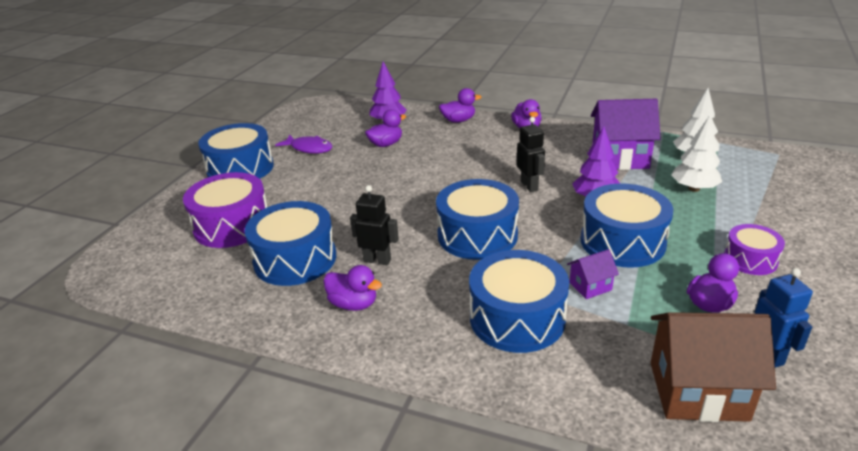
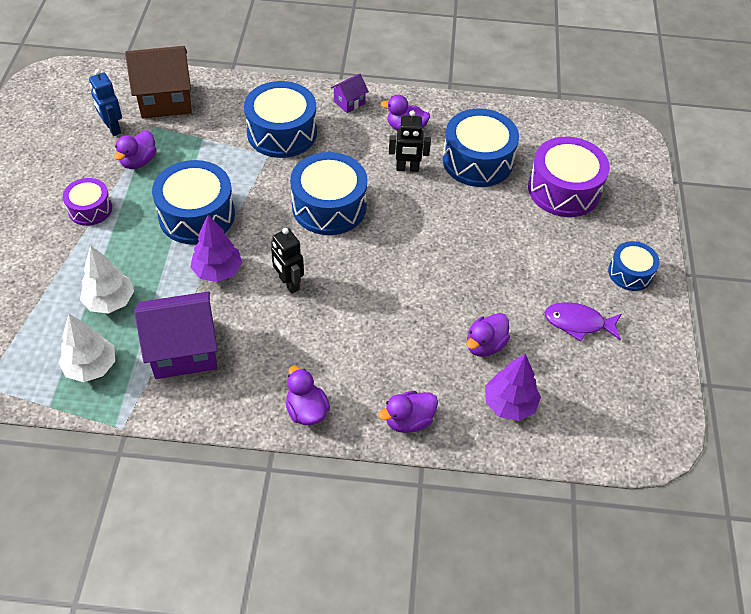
camera: 160 degrees right, 20 degrees up
blue drum [198,123,274,179] -> blue drum [608,241,659,291], size x0.57
purple house [567,249,619,299] -> purple house moved to [331,74,369,113]

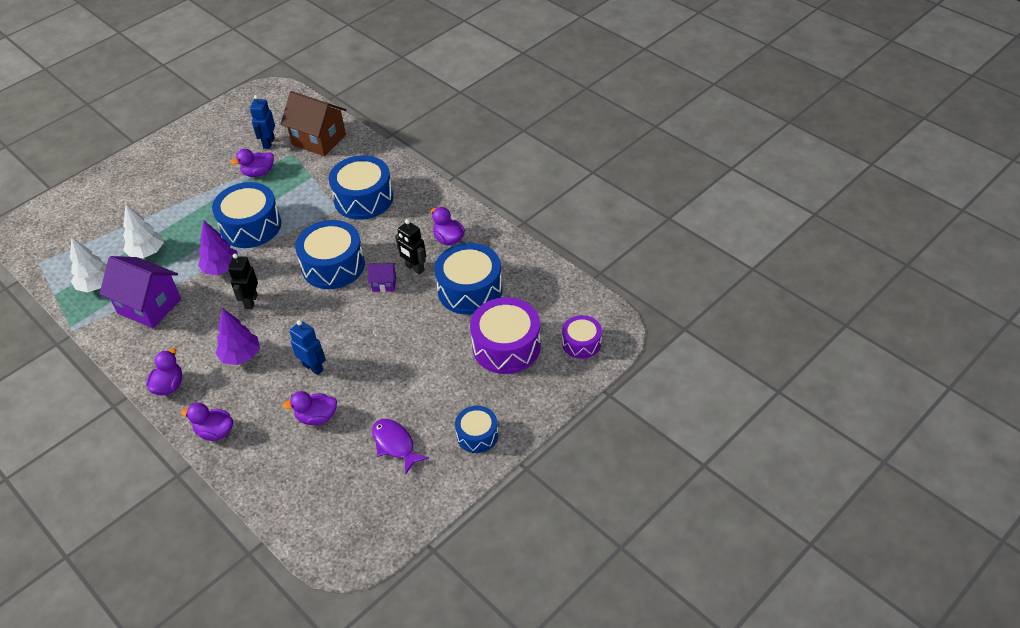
camera: 45 degrees right, 5 degrees down
purple drum [63,178,112,226] -> purple drum moved to [562,315,602,359]
purple house [331,74,369,113] -> purple house moved to [368,263,396,292]
purple tree [485,354,541,421] -> purple tree moved to [216,308,260,365]
none -> blue robot [289,320,326,375]

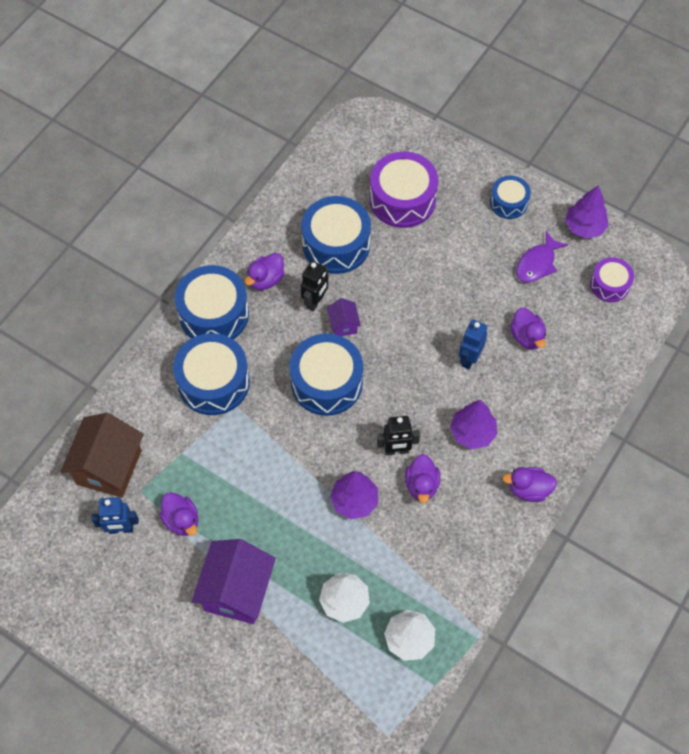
camera: 105 degrees left, 15 degrees up
purple house [100,256,181,328] -> purple house moved to [192,539,276,624]
purple duck [181,403,233,441] -> purple duck moved to [405,454,440,503]
blue drum [212,182,281,248] -> blue drum moved to [175,265,249,339]
purple drum [562,315,602,359] -> purple drum moved to [590,257,634,302]
none -> purple tree [565,185,609,238]

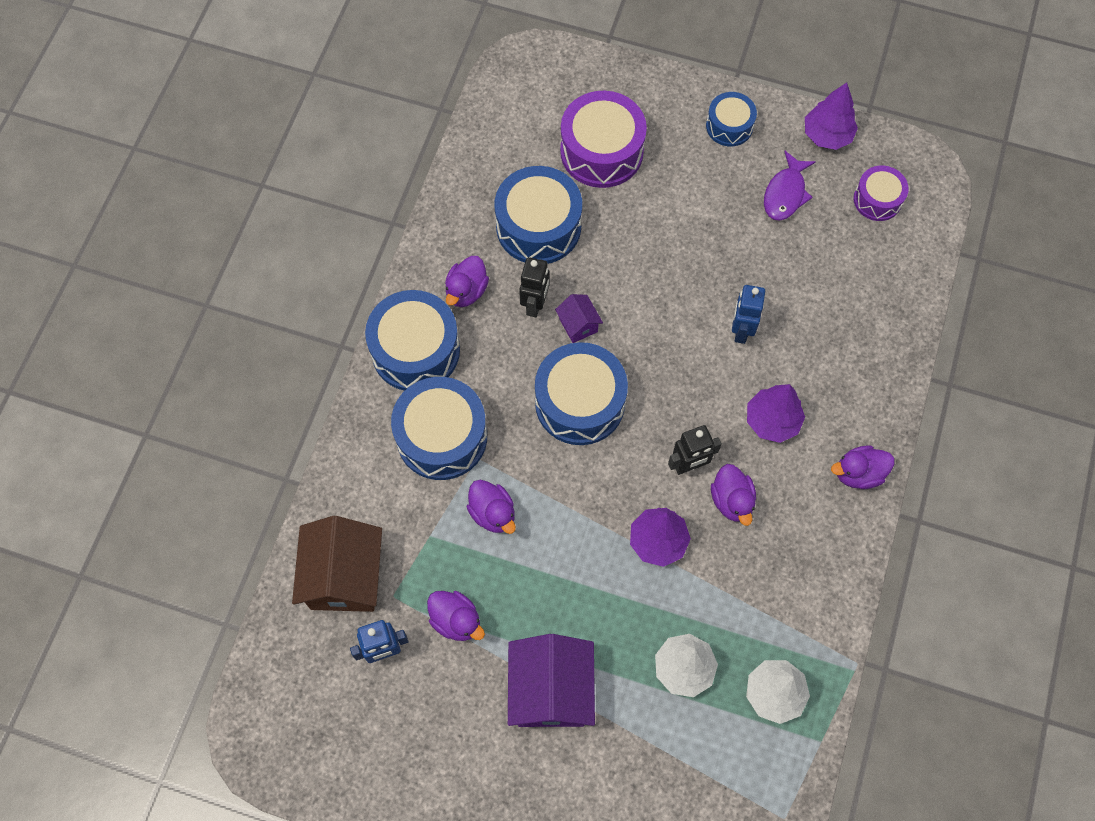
camera: 15 degrees left, 5 degrees up
purple duck [510,308,546,350] -> purple duck moved to [467,480,516,534]

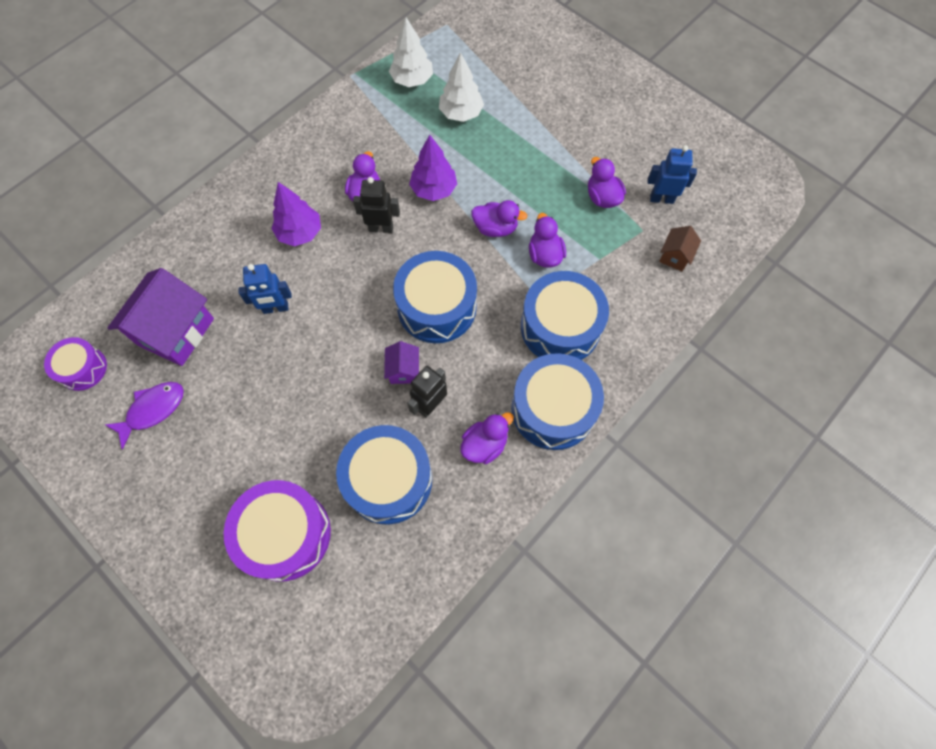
camera: 155 degrees left, 0 degrees up
brown house [292,516,382,612] -> brown house [659,226,701,271], size x0.48
purple house [508,634,595,727] -> purple house moved to [107,268,214,366]
blue drum [706,92,757,146] -> none
blue robot [732,285,765,344] -> blue robot turned 45 degrees clockwise [238,264,292,314]
purple tree [805,83,858,150] -> none
purple duck [831,445,894,489] -> purple duck moved to [471,200,528,237]

